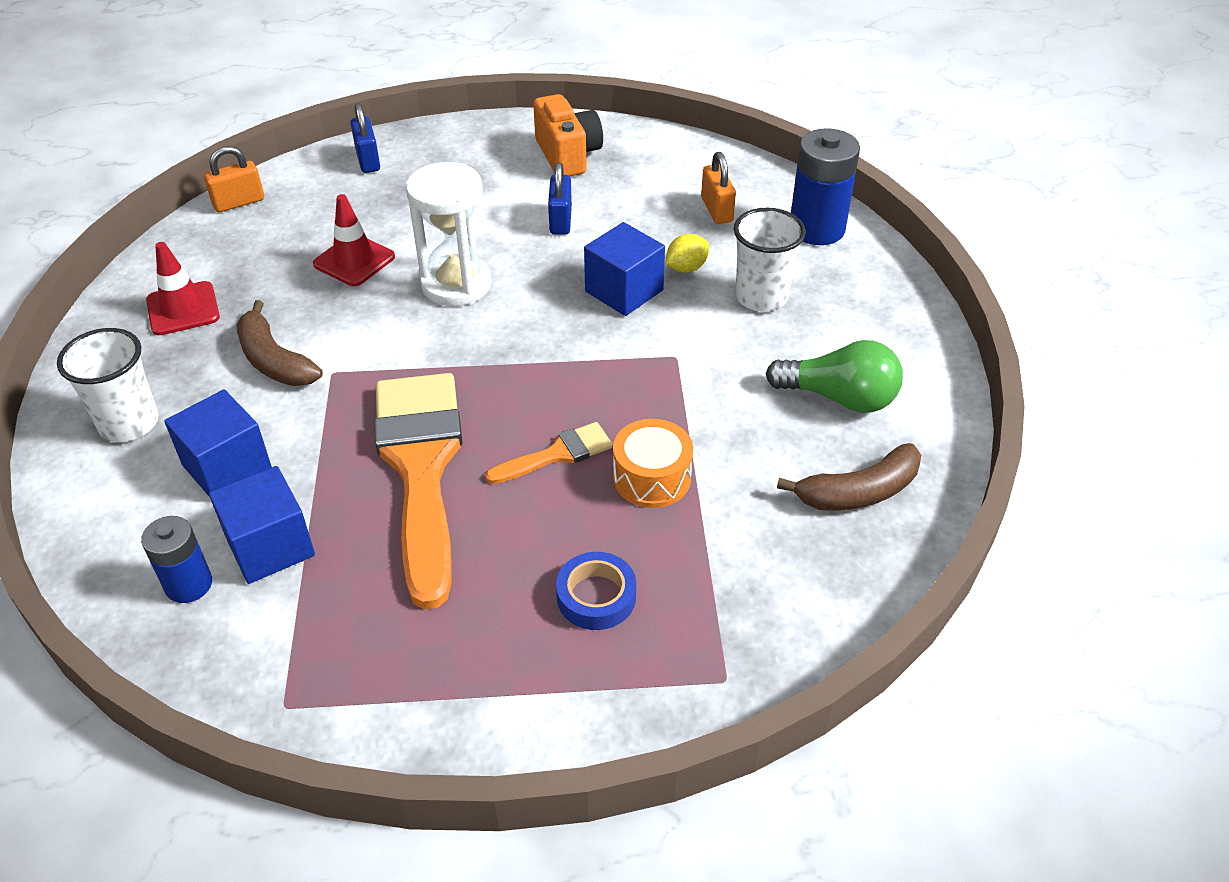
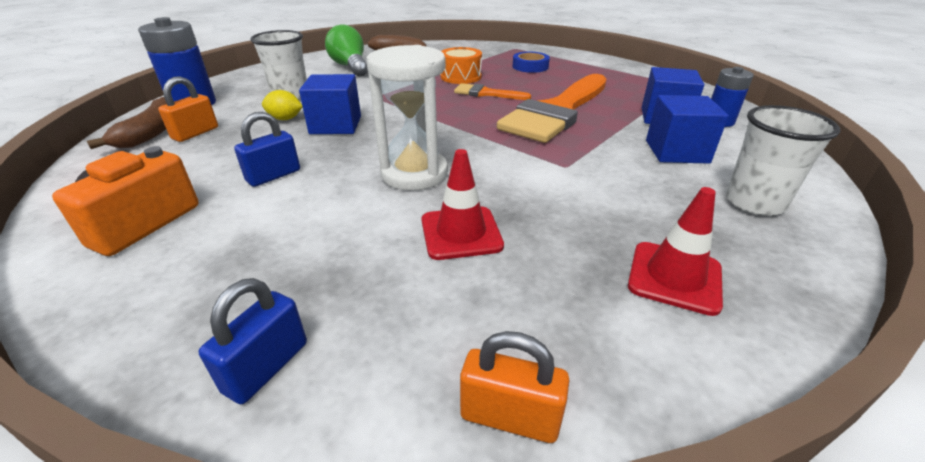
camera: 135 degrees left, 10 degrees down
brown banana [236,300,323,386] -> brown banana moved to [87,97,167,149]

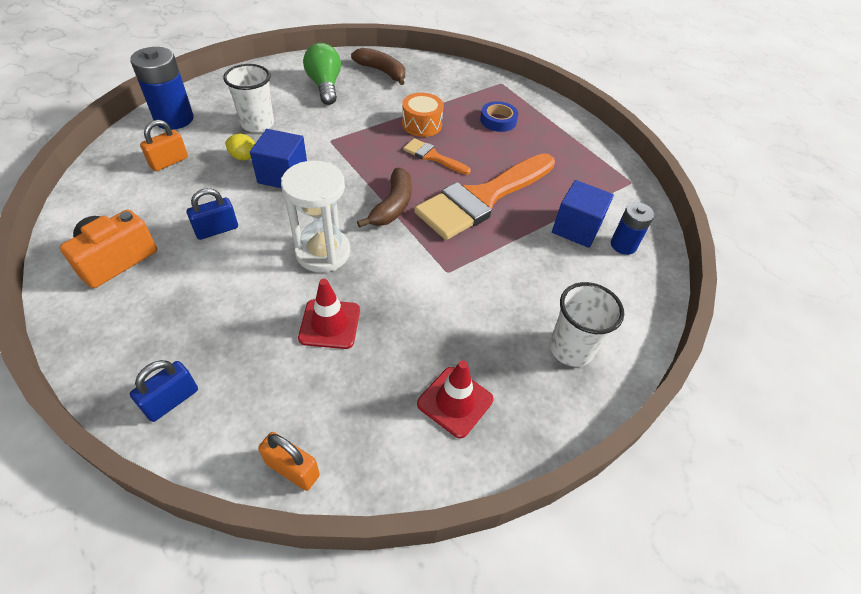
camera: 10 degrees right, 15 degrees up
brown banana [87,97,167,149] -> brown banana moved to [357,168,412,228]
blue cube [646,95,729,164] -> none

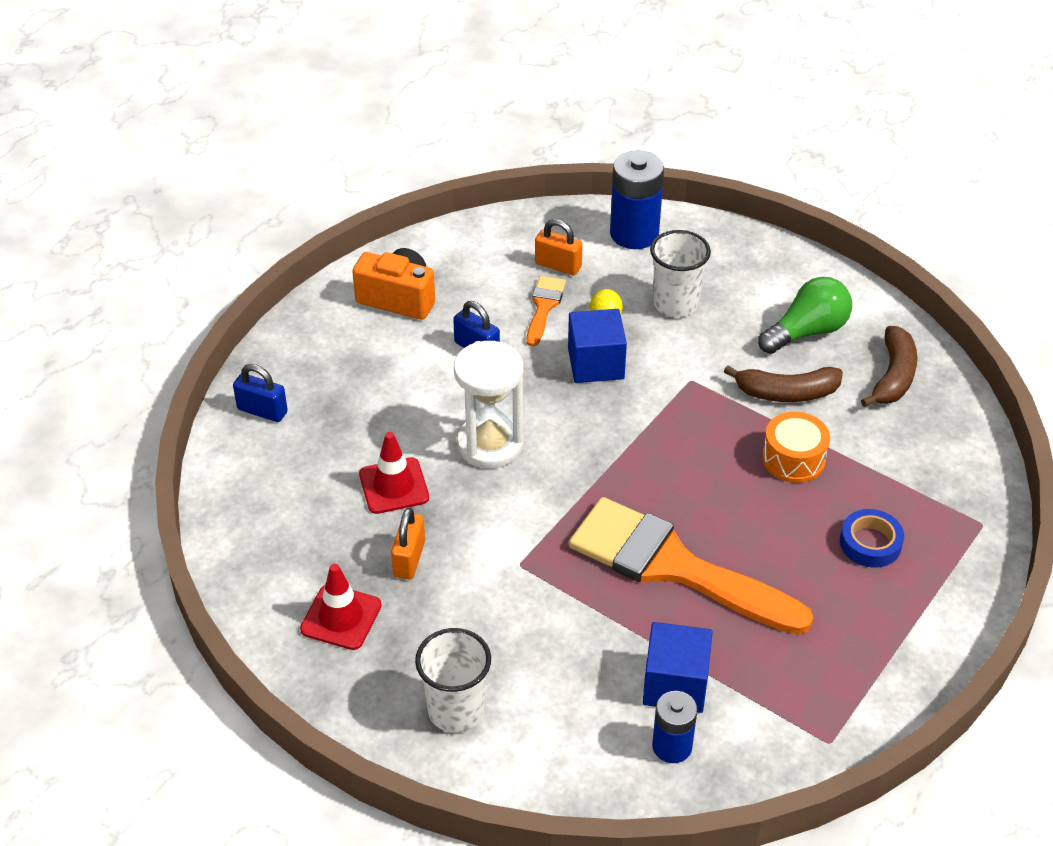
camera: 75 degrees right, 5 degrees down
orange padlock [258,432,320,491] -> orange padlock moved to [391,508,425,579]
brown banana [357,168,412,228] -> brown banana moved to [724,365,843,402]
orange brush [403,138,471,175] -> orange brush moved to [527,276,566,347]

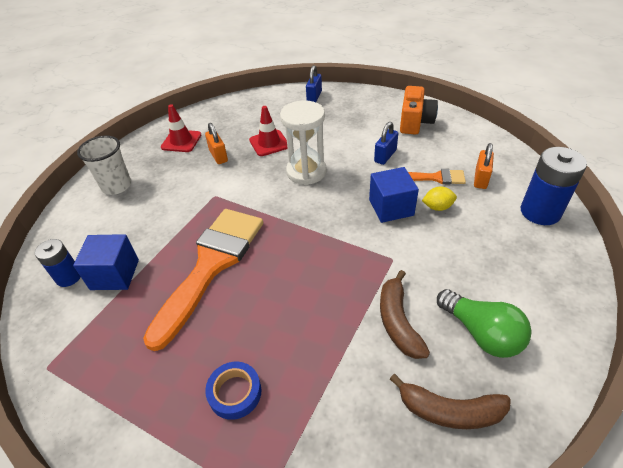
camera: 85 degrees right, 0 degrees up
orange padlock [391,508,425,579] -> orange padlock turned 60 degrees clockwise [205,123,228,164]
white cup [650,230,711,317] -> none
orange drum [762,412,830,483] -> none

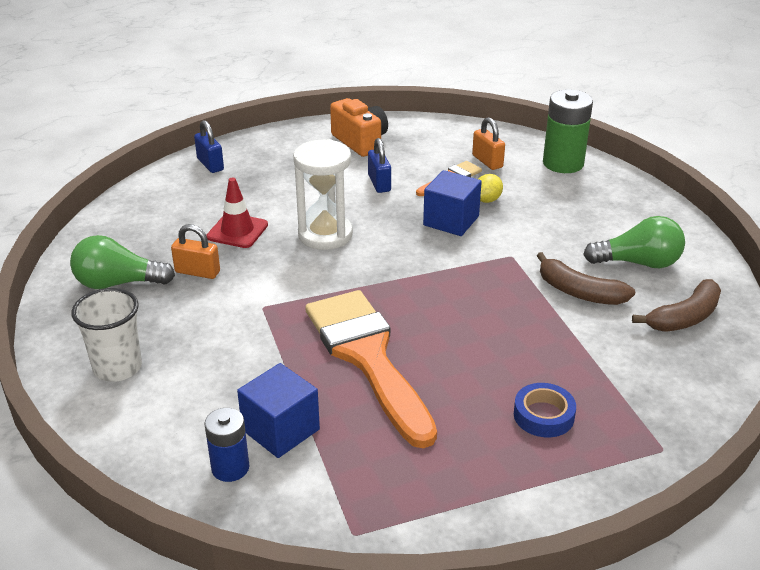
camera: 50 degrees left, 10 degrees down
red traffic cone [161,104,201,152] -> green light bulb [70,235,175,289]
blue battery [521,147,587,225] -> green battery [543,89,593,173]

